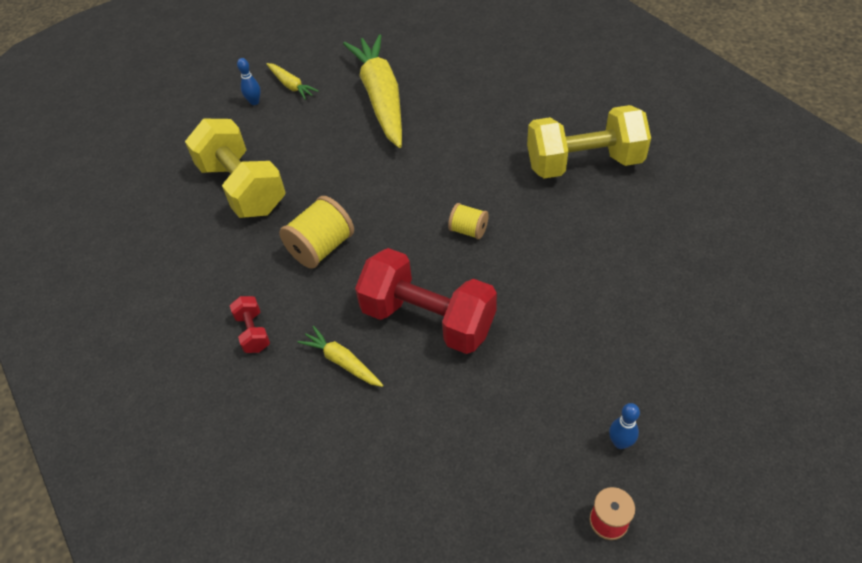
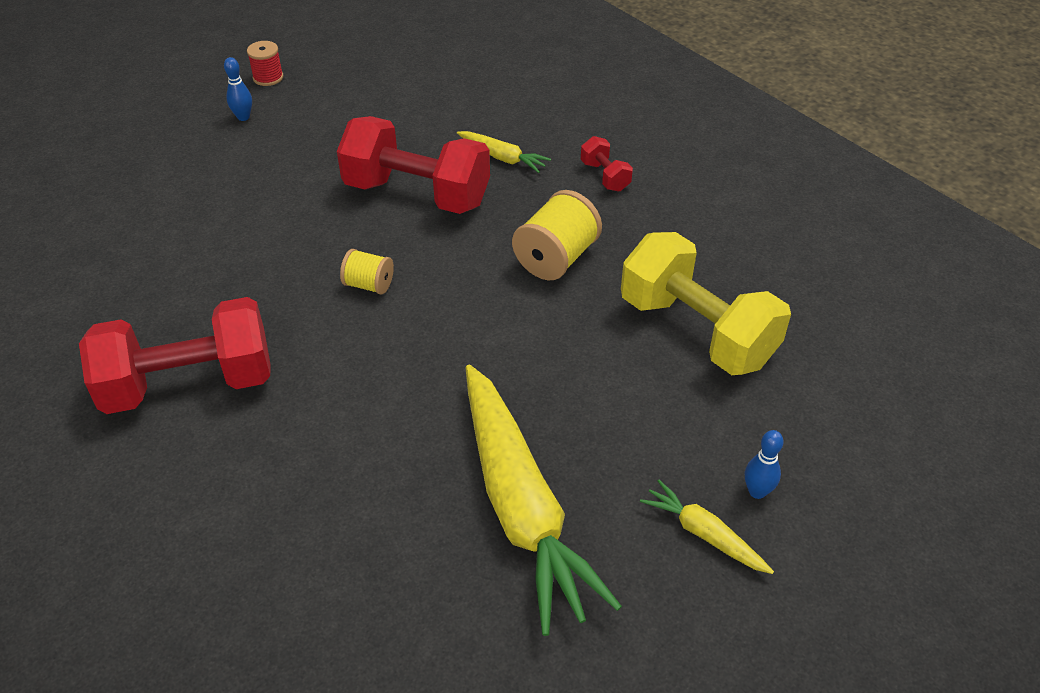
camera: 170 degrees right, 5 degrees down
yellow dumbbell [527,105,651,179] -> red dumbbell [79,297,271,414]

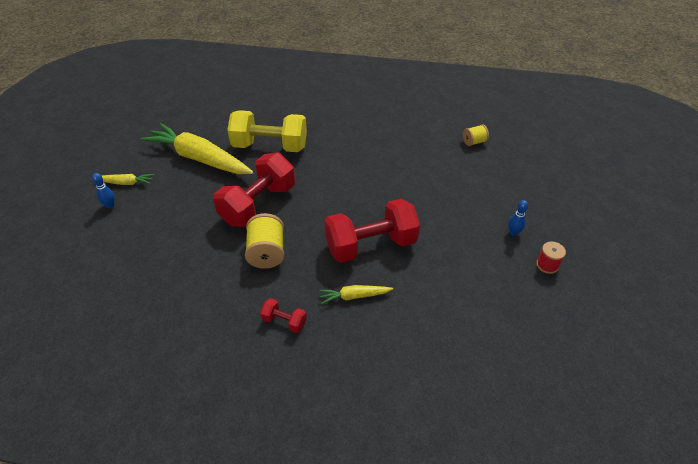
camera: 140 degrees right, 0 degrees up
red dumbbell [79,297,271,414] -> red dumbbell moved to [213,152,295,227]
yellow spool [340,249,394,294] -> yellow spool moved to [463,125,489,146]
yellow dumbbell [621,232,791,375] -> yellow dumbbell moved to [227,110,307,152]

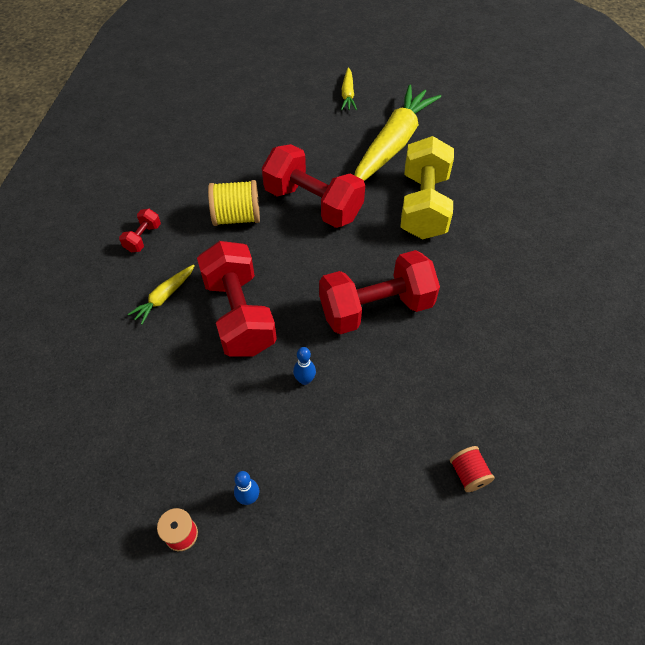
camera: 90 degrees right, 10 degrees up
blue bowling pin [92,173,115,209] -> blue bowling pin moved to [293,347,316,385]
yellow carrot [319,285,393,304] -> yellow carrot turned 135 degrees counterclockwise [128,264,195,325]
yellow spool [463,125,489,146] -> red spool [450,446,495,492]
none -> red dumbbell [319,250,440,334]

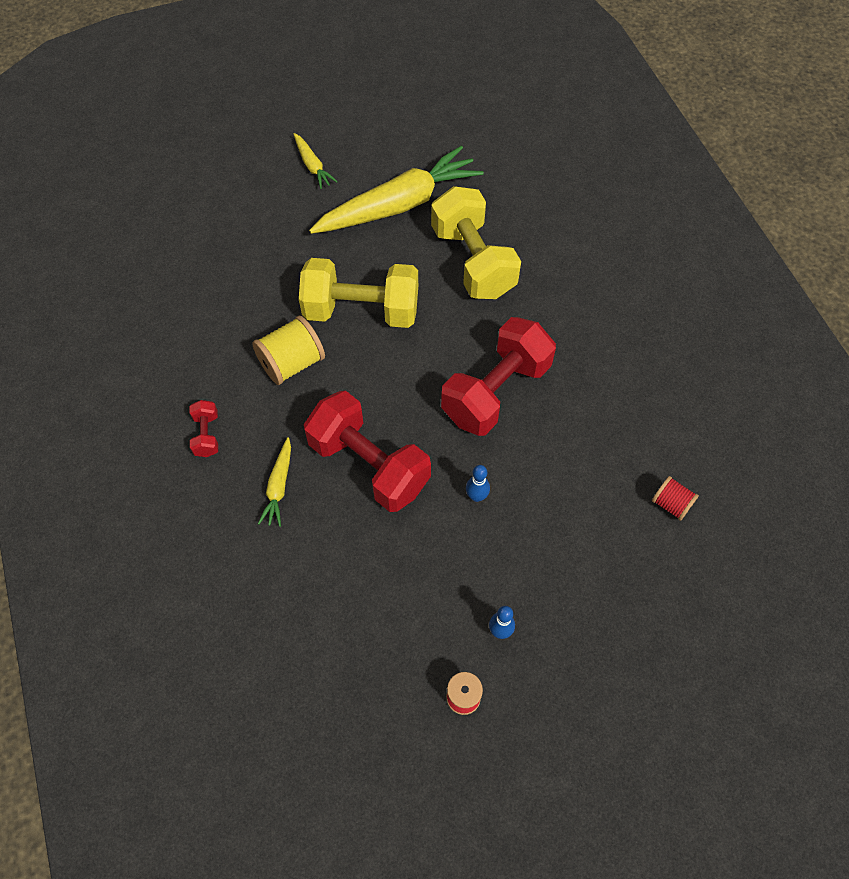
camera: 30 degrees left, 5 degrees up
red dumbbell [262,144,365,228] -> yellow dumbbell [299,258,418,328]
yellow carrot [354,84,441,181] -> yellow carrot turned 60 degrees clockwise [309,146,484,234]

